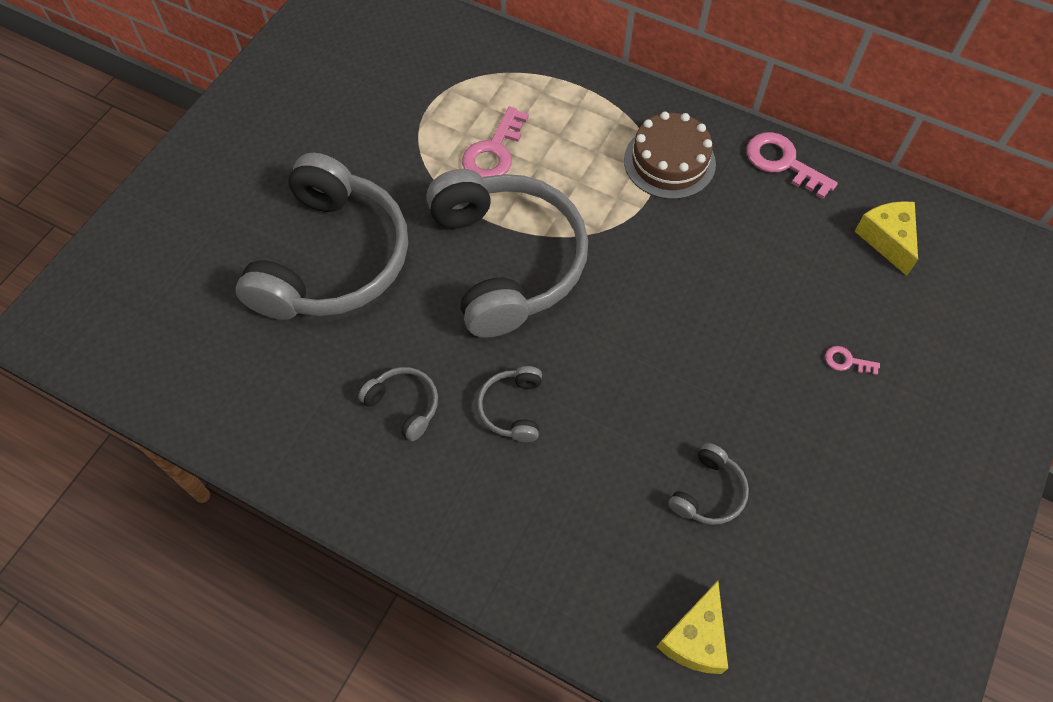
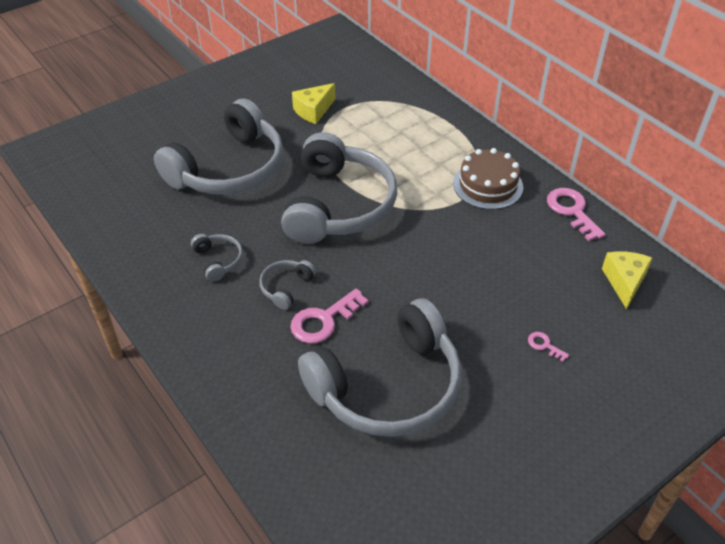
camera: 25 degrees right, 15 degrees down
pink key [462,106,529,178] -> pink key moved to [290,289,369,344]
yellow cheese [657,581,728,674] -> yellow cheese moved to [292,83,335,124]
grey headphones [668,443,749,525] -> grey headphones [298,298,461,437], size x2.46

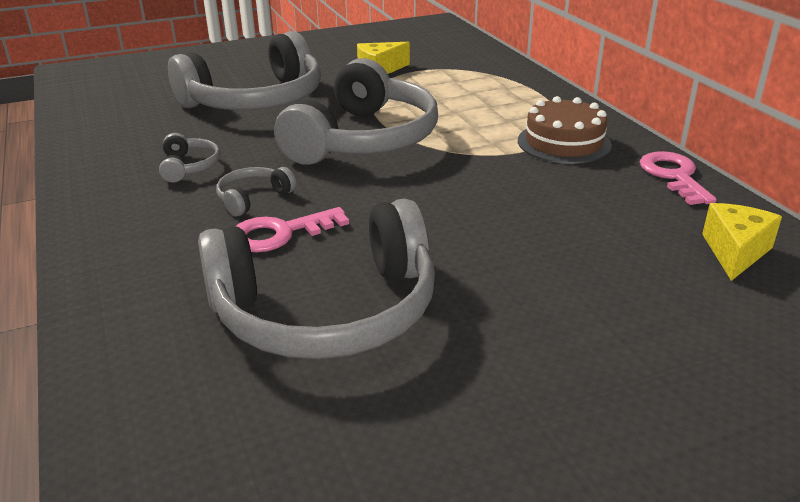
camera: 15 degrees right, 15 degrees down
pink key [528,332,569,362] -> none

